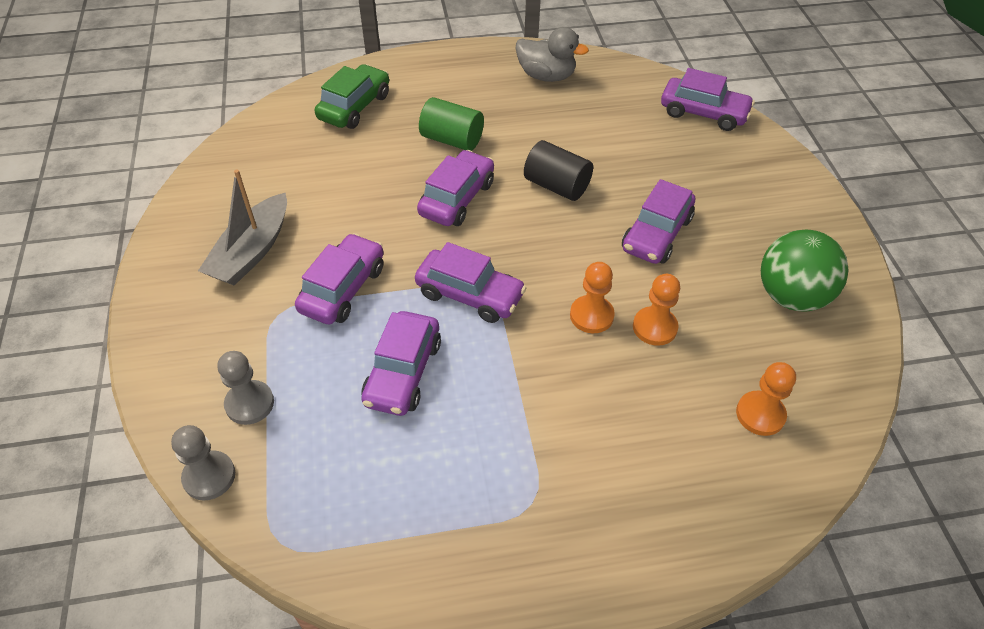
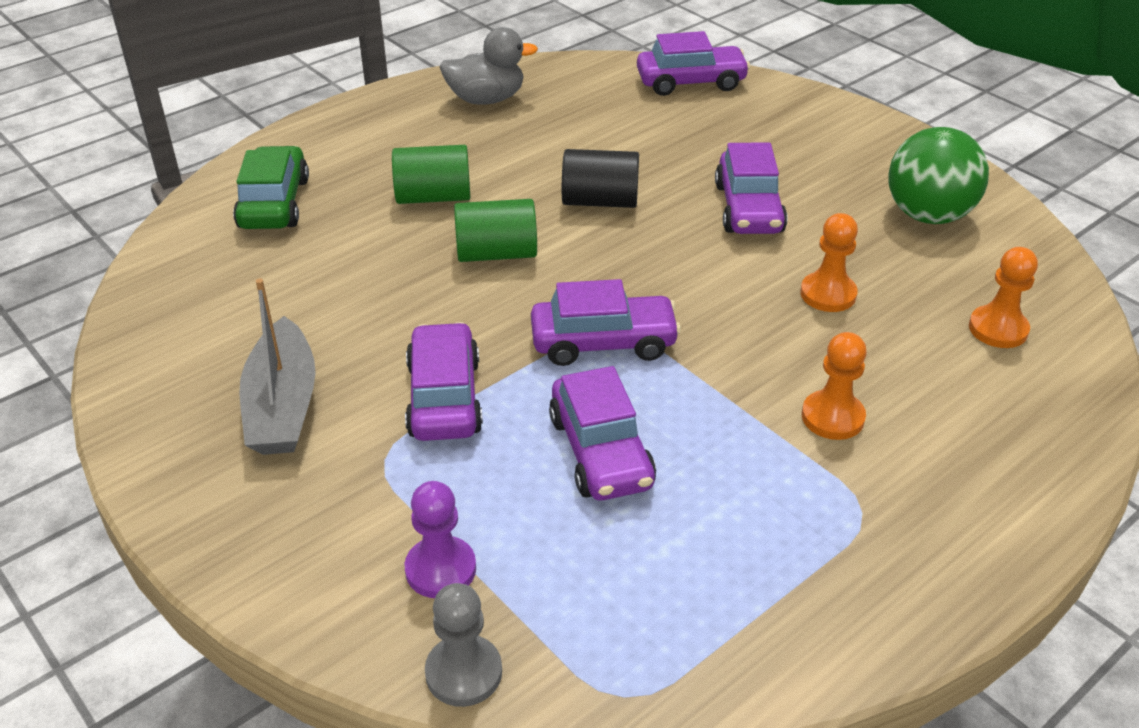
camera: 30 degrees left, 10 degrees down
grey pawn [218,351,274,425] -> purple pawn [404,481,476,598]
purple car [417,150,494,226] -> green cylinder [454,199,537,262]
orange pawn [570,262,615,333] -> orange pawn moved to [802,332,867,440]

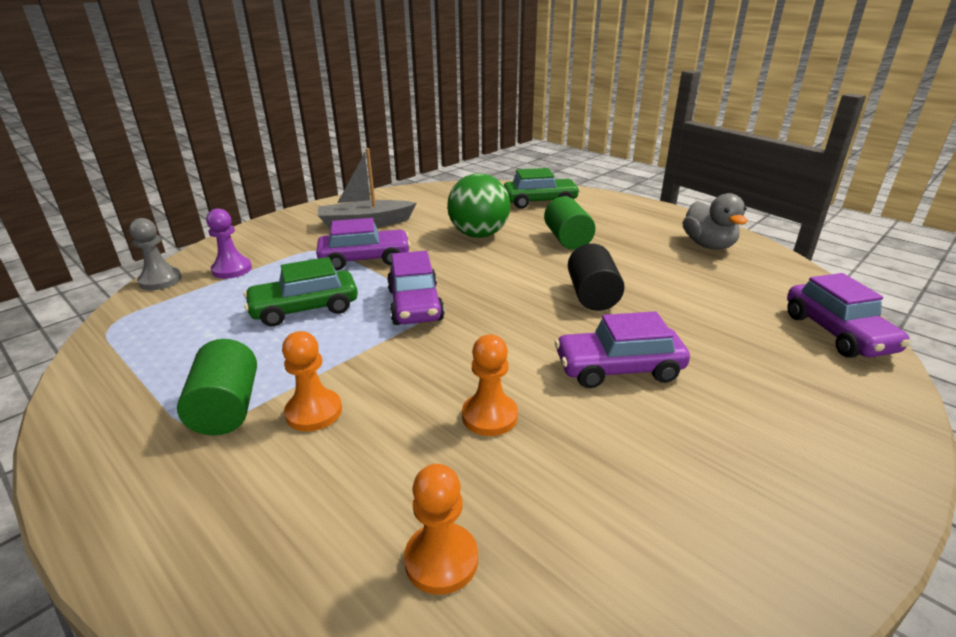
camera: 85 degrees right, 10 degrees down
green cylinder [454,199,537,262] -> green cylinder moved to [177,339,257,435]
purple car [549,366,656,500] -> green car [244,257,358,327]
green ball [888,127,989,224] -> green ball moved to [447,173,510,238]

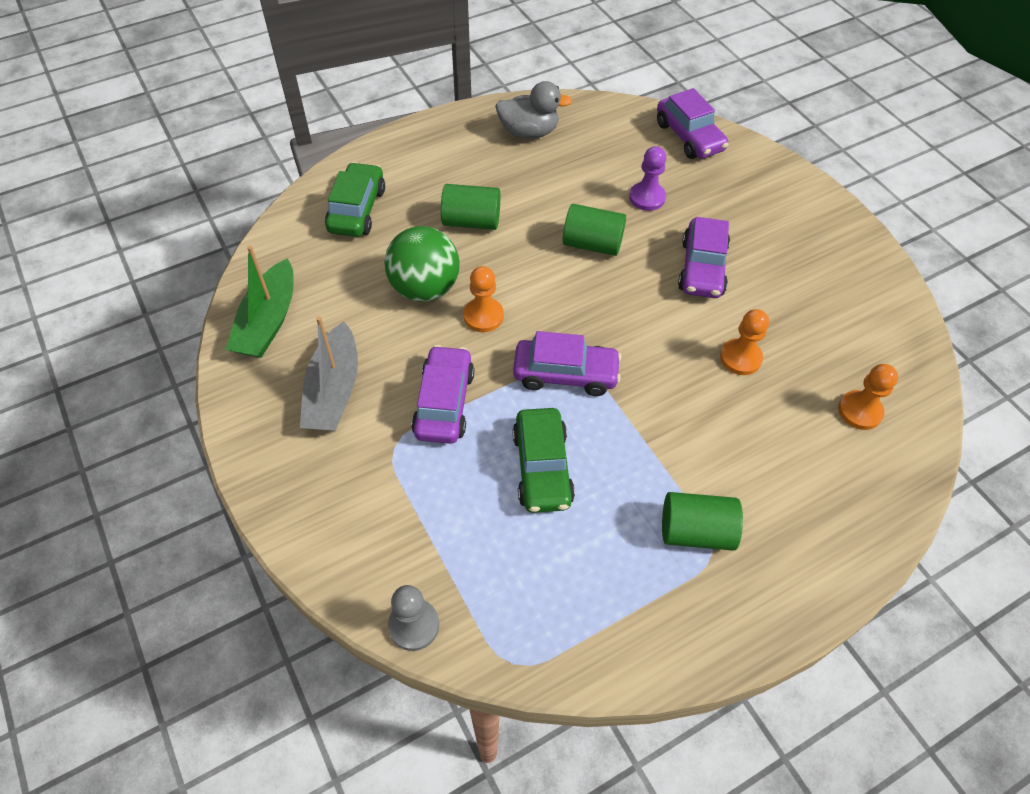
camera: 75 degrees left, 25 degrees up
purple pawn [206,208,252,279] -> purple pawn moved to [629,146,666,211]
orange pawn [282,331,342,431] -> orange pawn moved to [463,266,504,332]
black cylinder [568,243,625,311] -> green cylinder [563,204,626,256]
purple car [787,273,911,358] -> purple car turned 60 degrees clockwise [657,88,729,159]
none -> green boat [225,245,294,358]

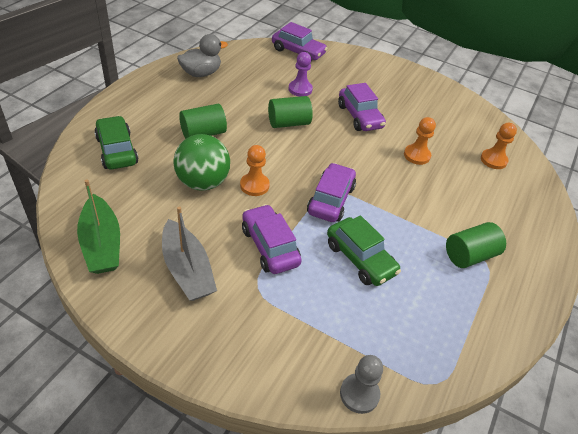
camera: 35 degrees left, 10 degrees down
purple car [513,331,621,396] -> purple car turned 45 degrees counterclockwise [307,163,356,222]

